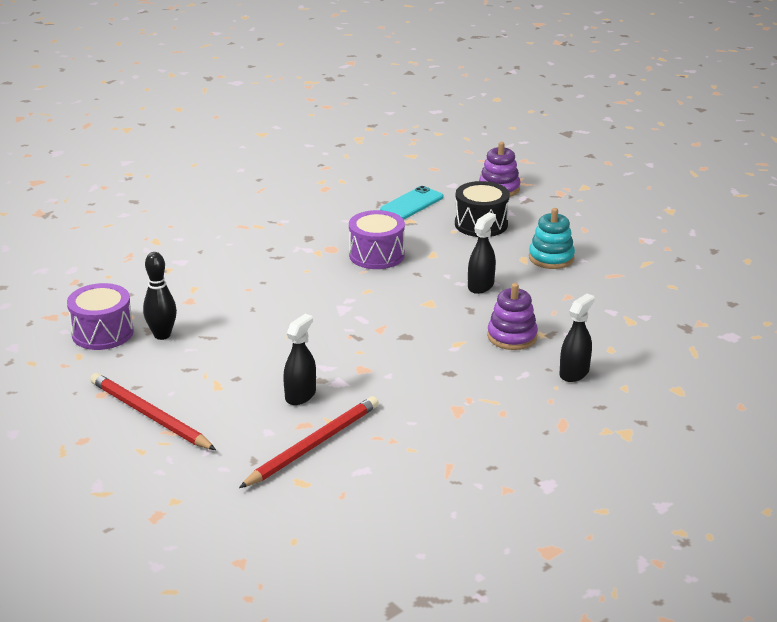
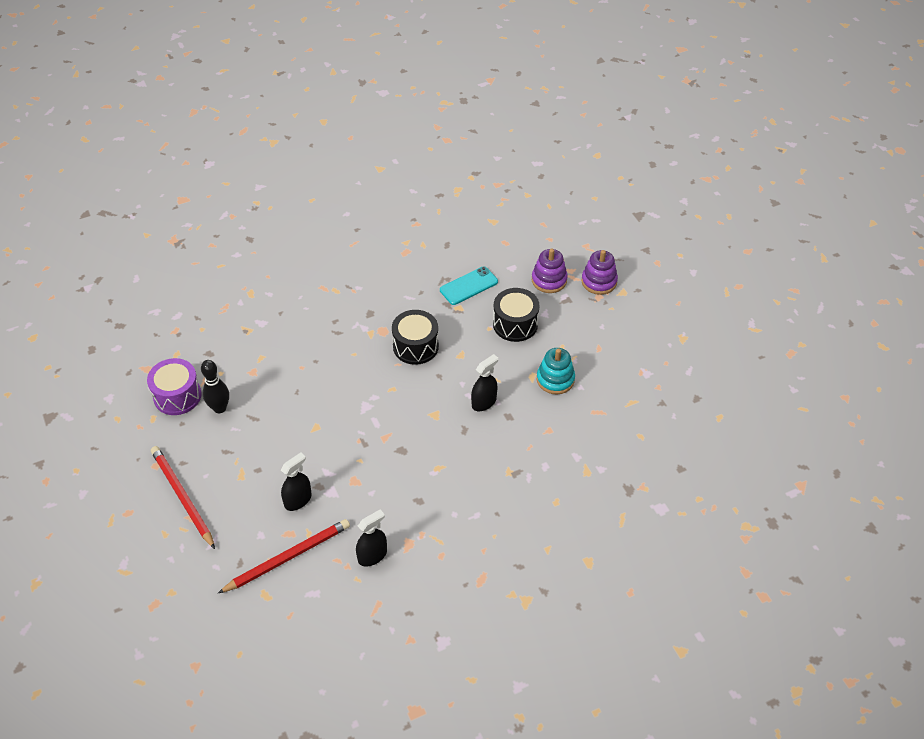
camera: 15 degrees right, 20 degrees up
purple drum [349,210,405,269] -> black drum [392,310,439,365]
purple stacking toy [487,283,538,350] -> purple stacking toy moved to [582,250,618,295]
black spray bottle [560,294,595,382] -> black spray bottle moved to [356,509,387,567]

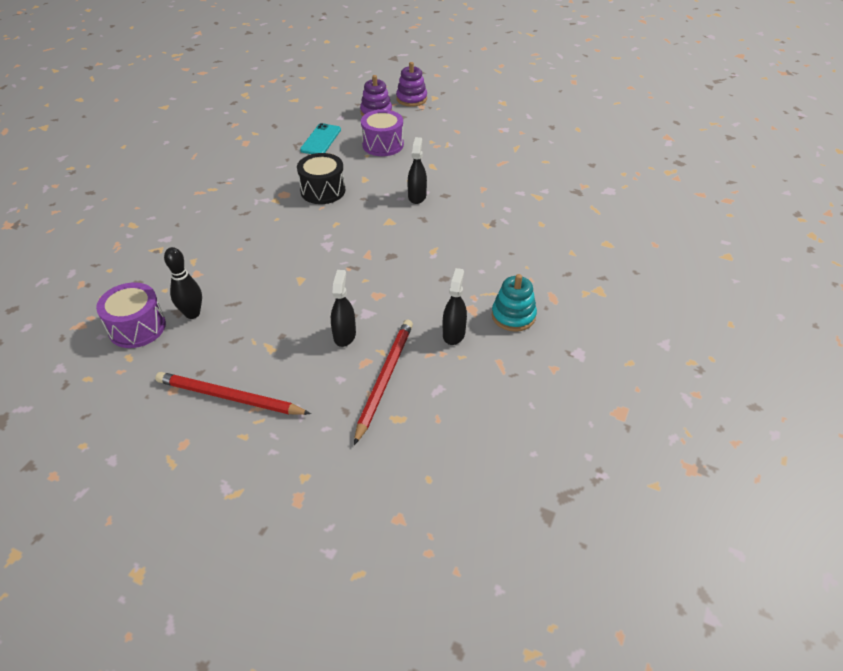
camera: 40 degrees left, 5 degrees down
black drum [493,288,539,342] -> purple drum [361,110,404,156]
turquoise stacking toy [537,348,575,394] -> turquoise stacking toy moved to [492,274,537,332]

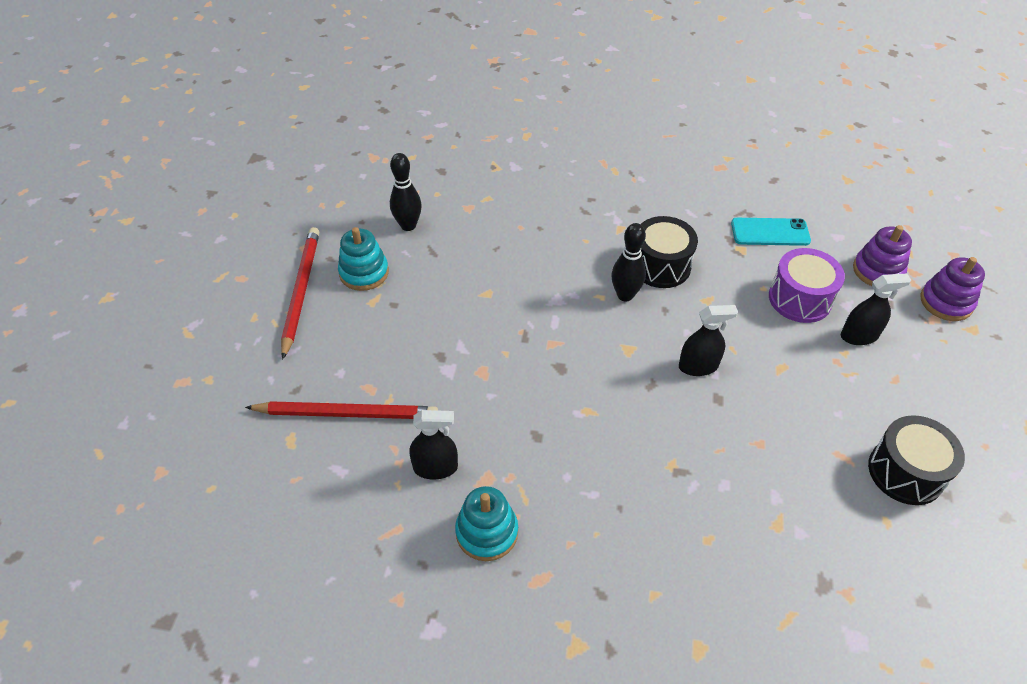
camera: 75 degrees right, 5 degrees up
purple drum [96,282,166,348] -> none
black spray bottle [331,270,356,347] -> black spray bottle moved to [841,274,911,345]
none -> turquoise stacking toy [338,227,389,291]
none -> black bowling pin [611,223,646,301]
none -> black drum [868,415,965,505]

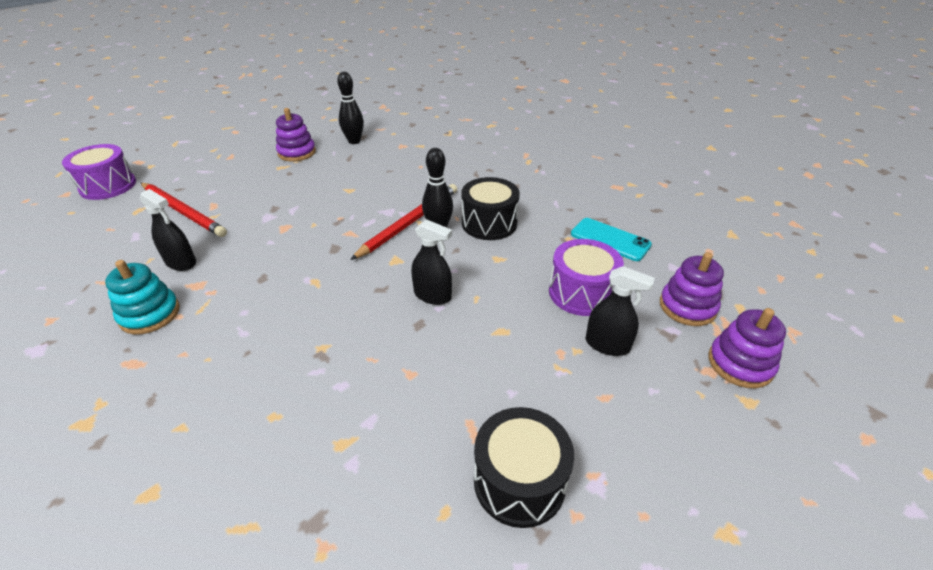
camera: 35 degrees right, 10 degrees down
red pencil [281,227,319,360] -> red pencil moved to [350,184,457,260]
turquoise stacking toy [338,227,389,291] -> purple stacking toy [276,108,316,161]
none -> purple drum [62,144,136,200]

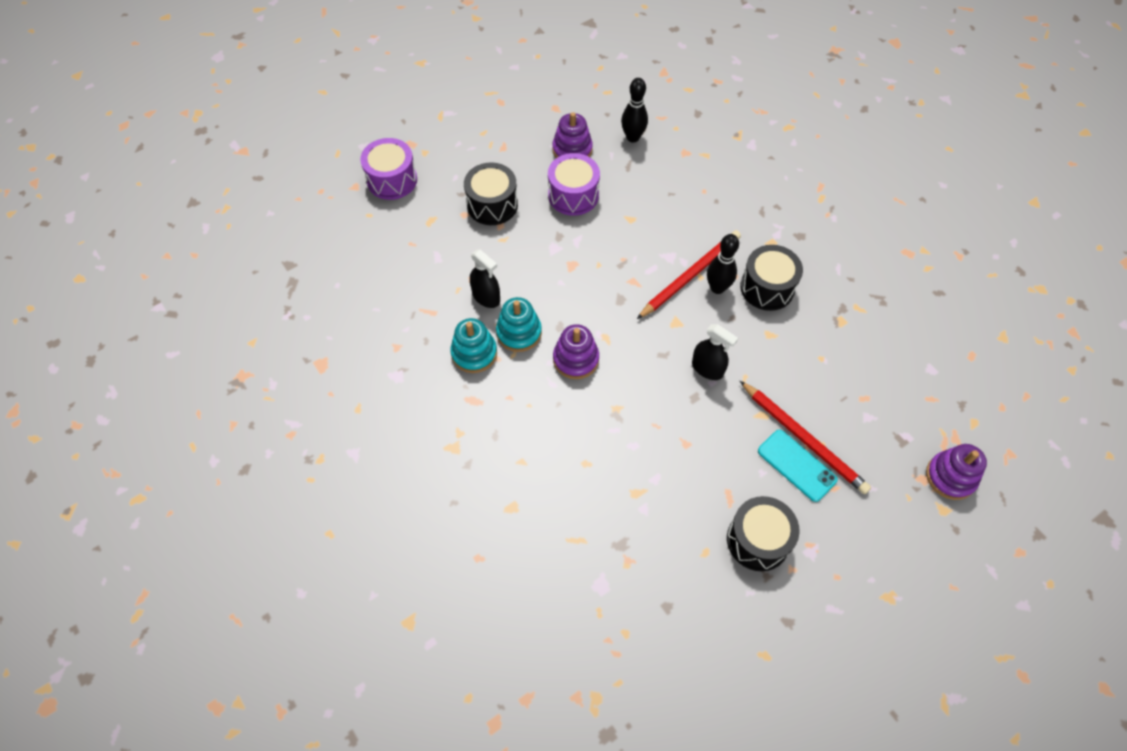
camera: 10 degrees right, 20 degrees up
red pencil [141,183,227,237] -> red pencil moved to [740,381,871,494]
purple drum [549,239,624,316] -> purple drum moved to [548,153,600,216]
turquoise phone [571,218,652,261] -> turquoise phone moved to [758,429,838,502]
black spray bottle [586,266,655,356] -> none
purple stacking toy [660,252,724,326] -> purple stacking toy moved to [553,324,599,379]
none -> black drum [464,162,518,225]
none -> turquoise stacking toy [496,297,542,352]

